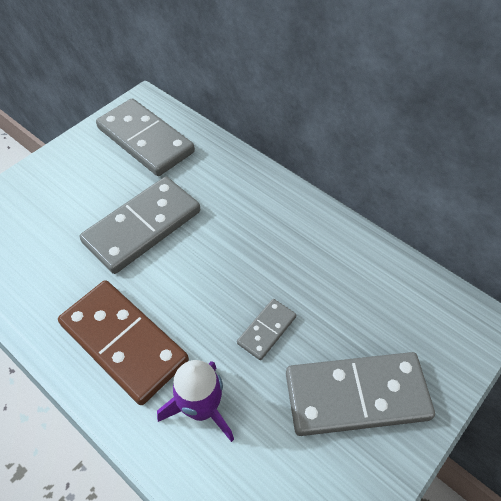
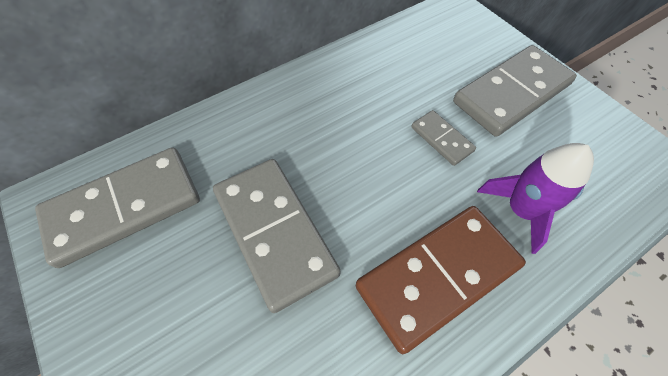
camera: 75 degrees left, 5 degrees up
grey domino [286,352,435,436] -> grey domino turned 45 degrees clockwise [453,45,577,137]

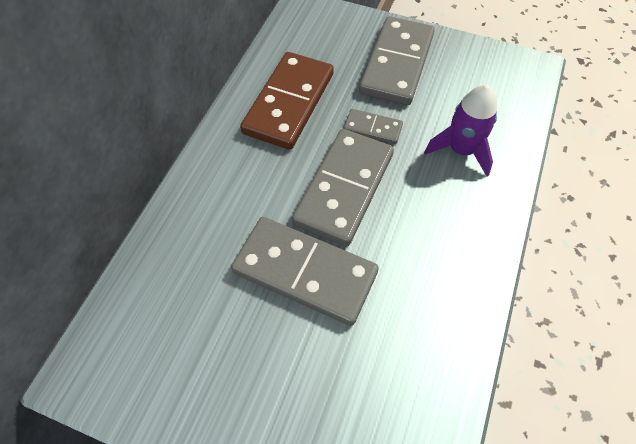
camera: 35 degrees left, 0 degrees up
grey domino [35,147,200,268] -> grey domino moved to [292,129,394,246]
brown domino [356,206,526,354] -> brown domino moved to [240,52,334,150]

